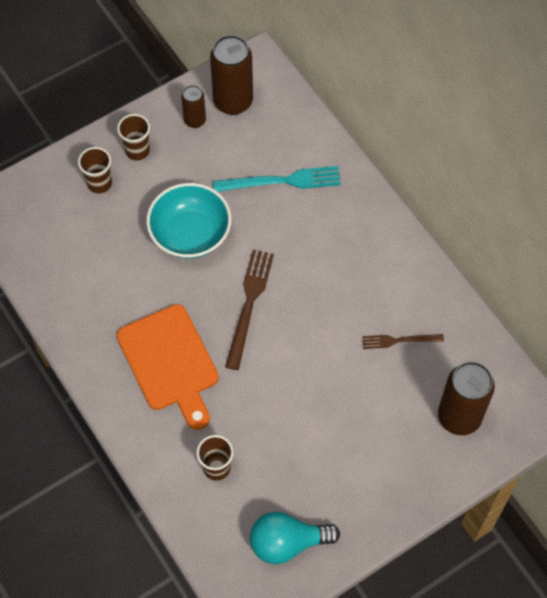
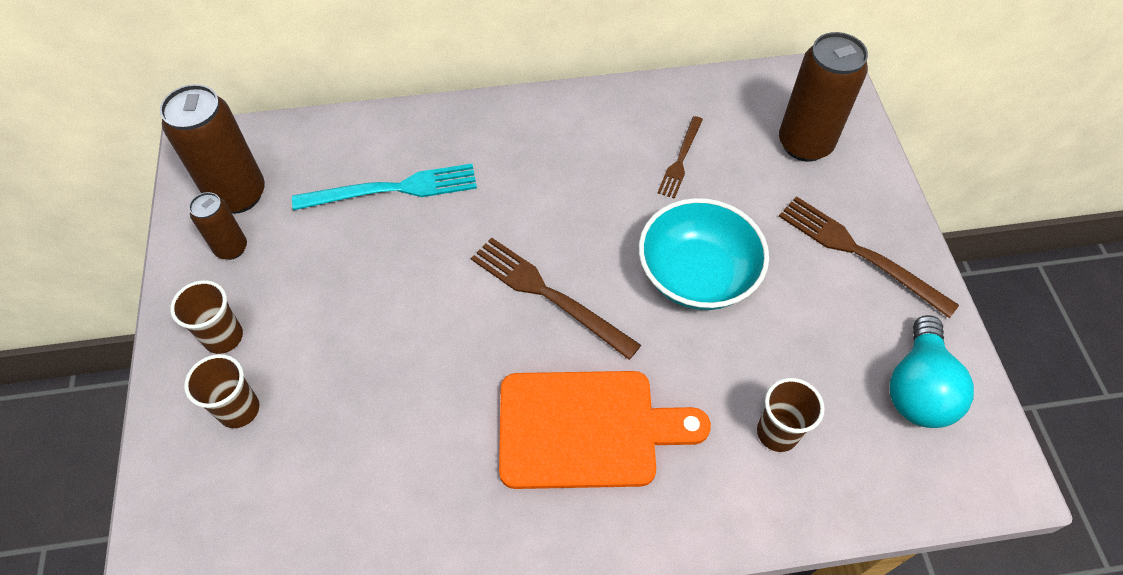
camera: 65 degrees left, 5 degrees down
turquoise bowl [146,183,231,259] -> turquoise bowl moved to [639,198,769,310]
turquoise fork [213,166,341,192] -> turquoise fork turned 60 degrees clockwise [292,164,477,210]
none -> brown fork [779,196,959,318]

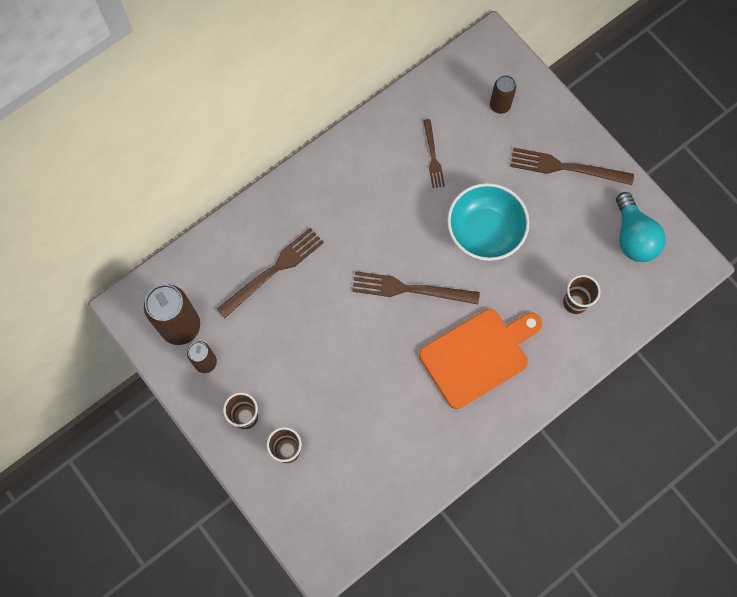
camera: 30 degrees left, 15 degrees up
turquoise fork [292,164,477,210] -> brown fork [217,228,324,318]
brown can [779,32,868,162] -> brown can [490,75,516,114], size x0.55

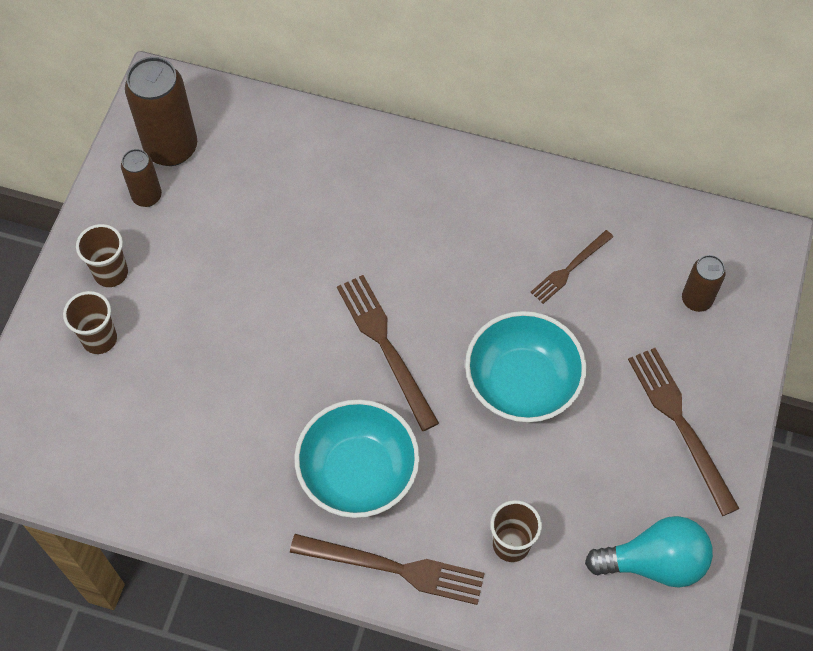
camera: 55 degrees right, 10 degrees down
brown fork [217,228,324,318] -> brown fork moved to [290,534,485,605]
orange cutting board [419,309,542,409] -> turquoise bowl [294,400,420,518]
turquoise light bulb [616,192,666,262] -> turquoise light bulb turned 135 degrees counterclockwise [585,516,713,588]

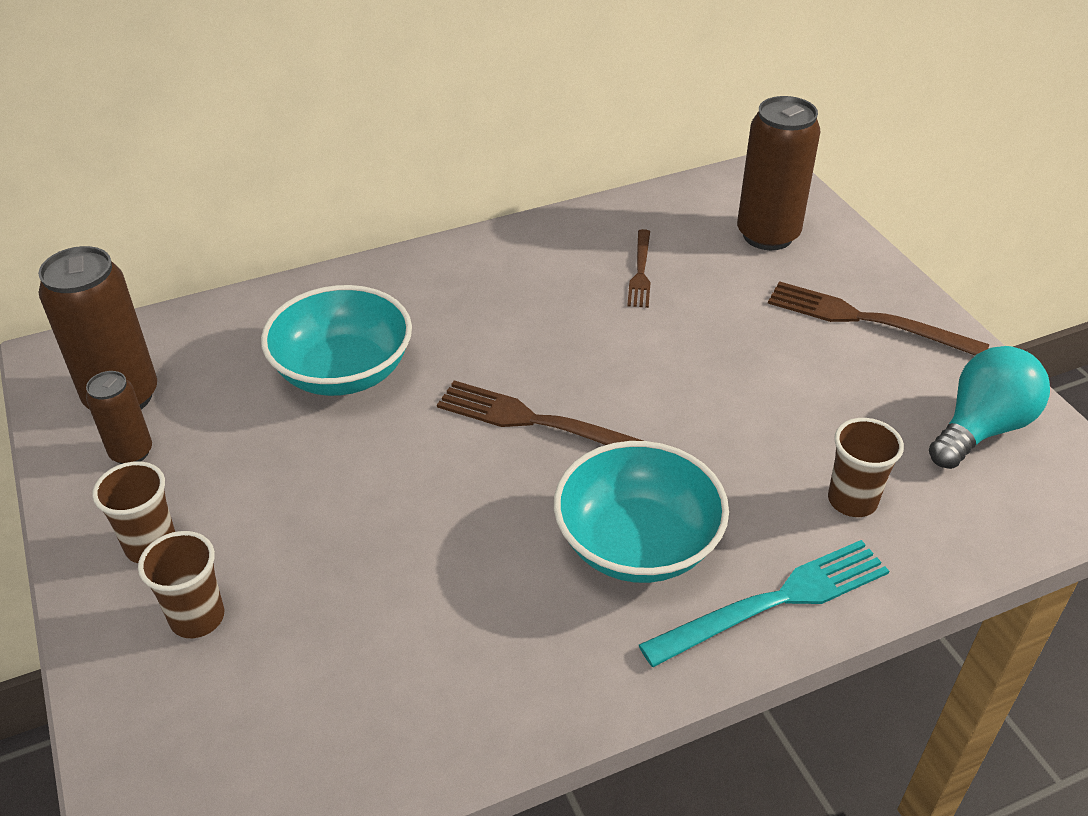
camera: 40 degrees left, 20 degrees down
brown fork [290,534,485,605] -> turquoise fork [639,540,889,667]
turquoise bowl [465,311,586,422] -> turquoise bowl moved to [261,285,412,396]
brown can [682,255,726,312] -> brown can [737,96,820,250], size x1.81

